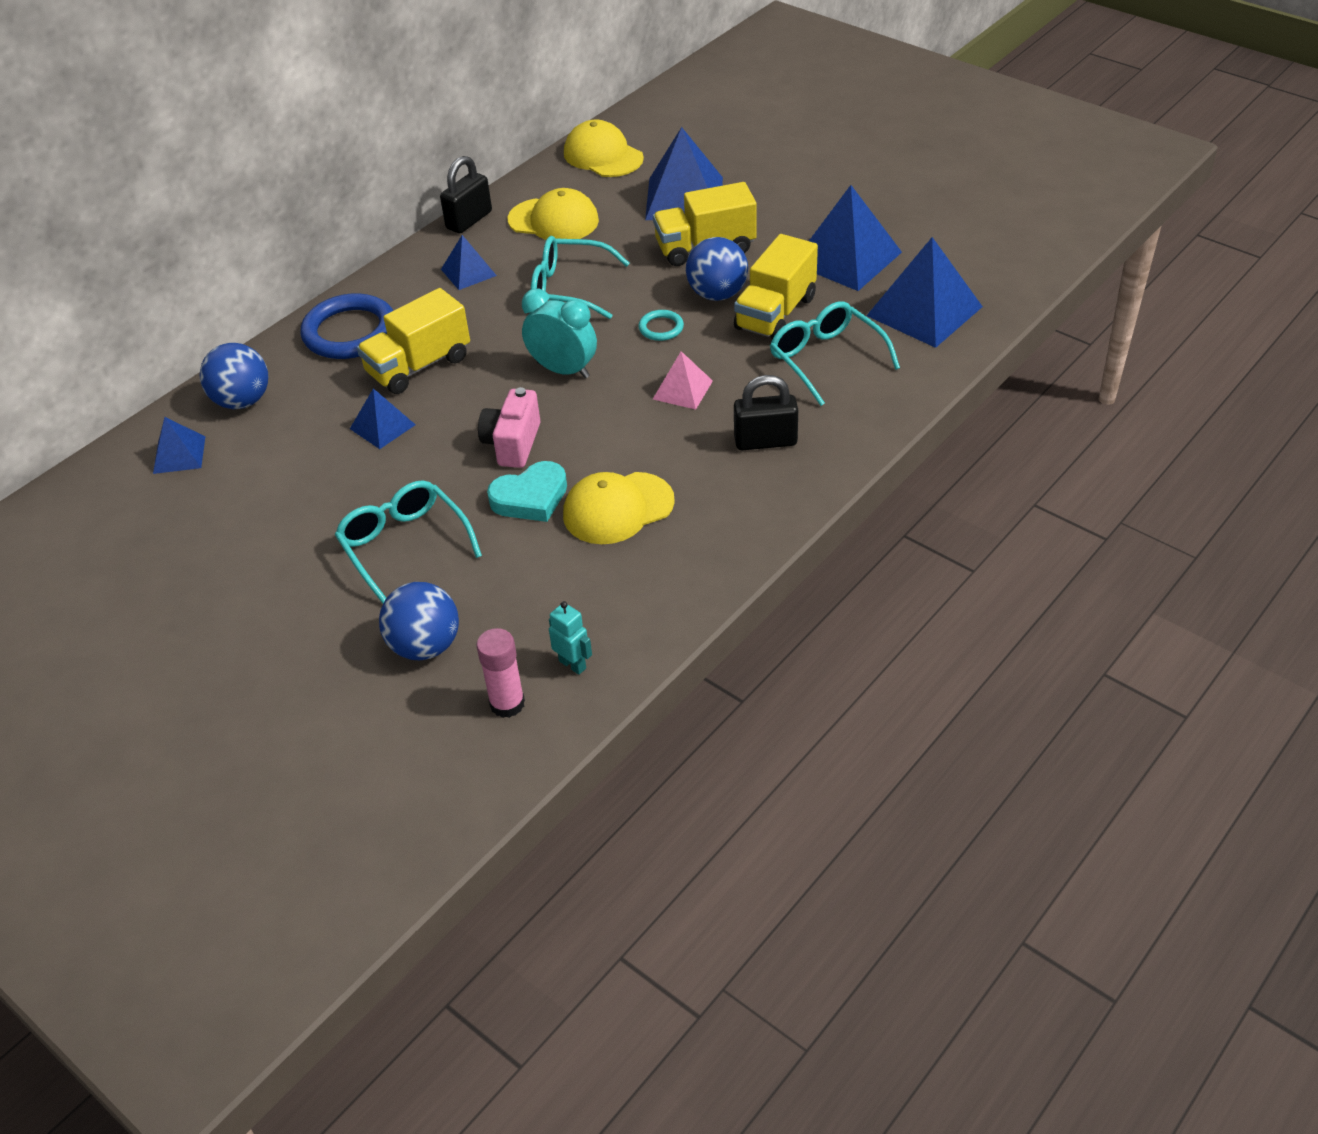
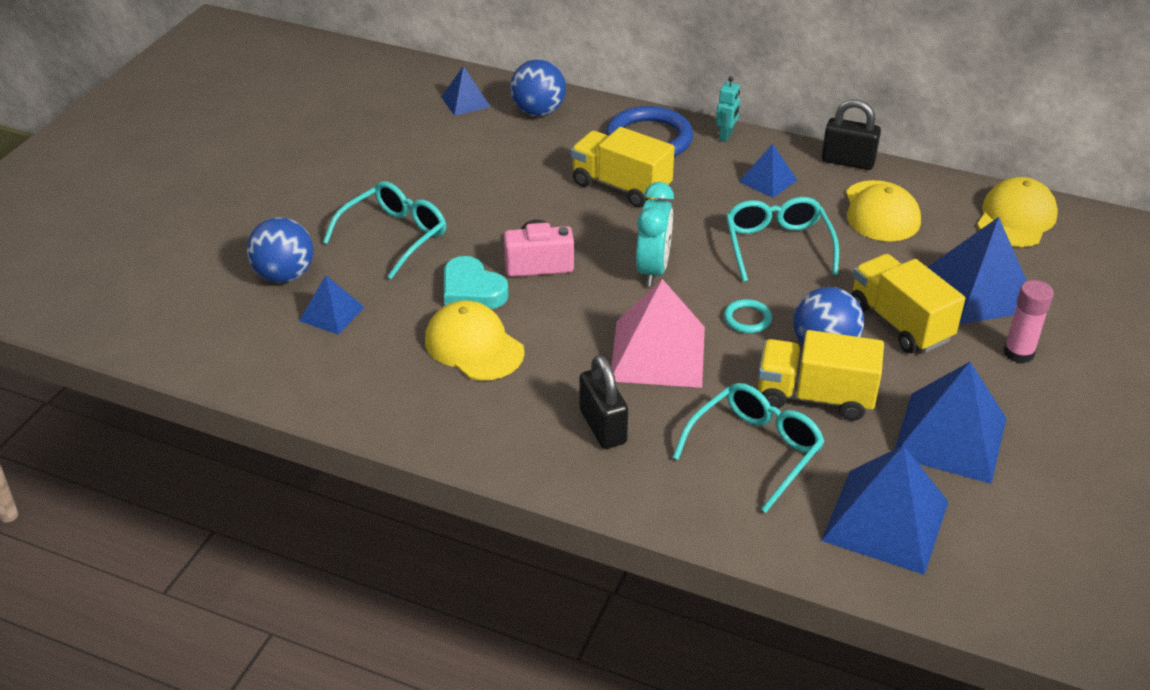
camera: 70 degrees right, 5 degrees down
blue pyramid [350,388,416,449] -> blue pyramid moved to [299,275,364,335]
pink glue stick [476,628,525,718] -> pink glue stick moved to [1003,280,1054,364]
turquoise robot [549,601,592,675] -> turquoise robot moved to [716,76,740,142]
pink pyramid [653,351,713,410] -> pink pyramid [611,279,705,388], size x1.86

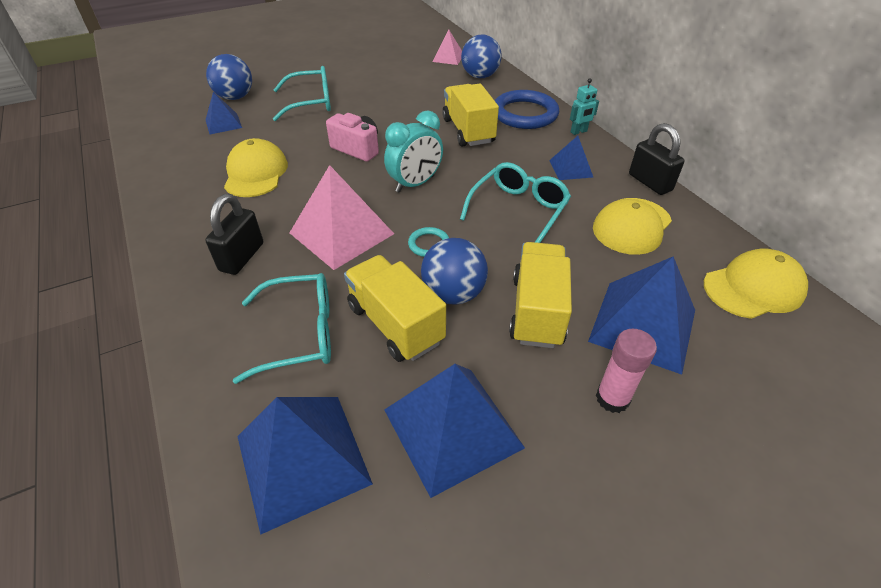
camera: 40 degrees right, 5 degrees up
blue pyramid [441,66,490,116] -> pink pyramid [432,29,462,65]
turquoise heart [444,256,509,309] -> none

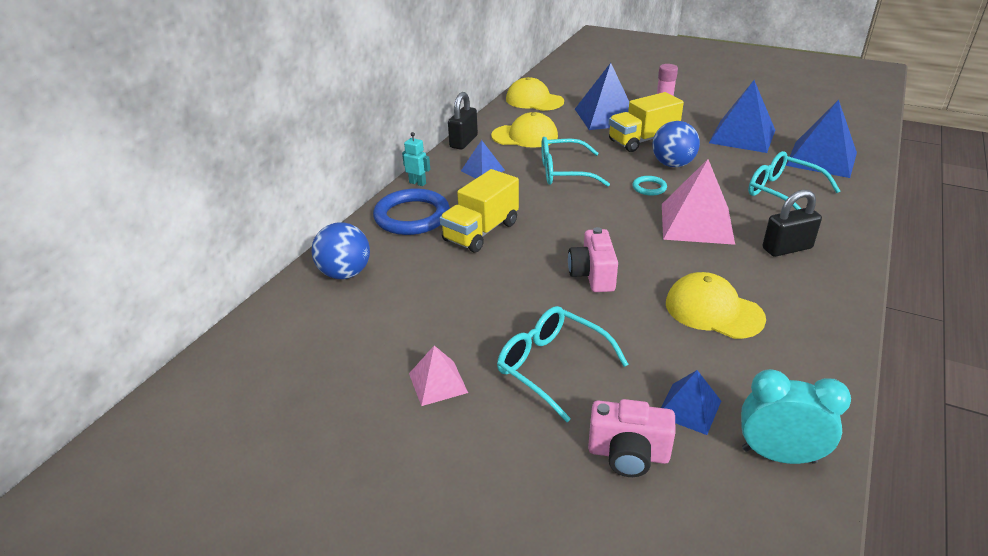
camera: 125 degrees left, 10 degrees down
blue ball [206,54,252,100] -> pink camera [588,399,676,477]
yellow cap [224,138,288,197] -> yellow cap turned 75 degrees clockwise [666,272,766,339]
yellow truck [344,255,446,362] -> none
turquoise clock [384,110,443,193] -> turquoise clock moved to [741,369,851,464]
pink pyramid [432,29,462,65] -> pink pyramid moved to [409,345,468,406]

